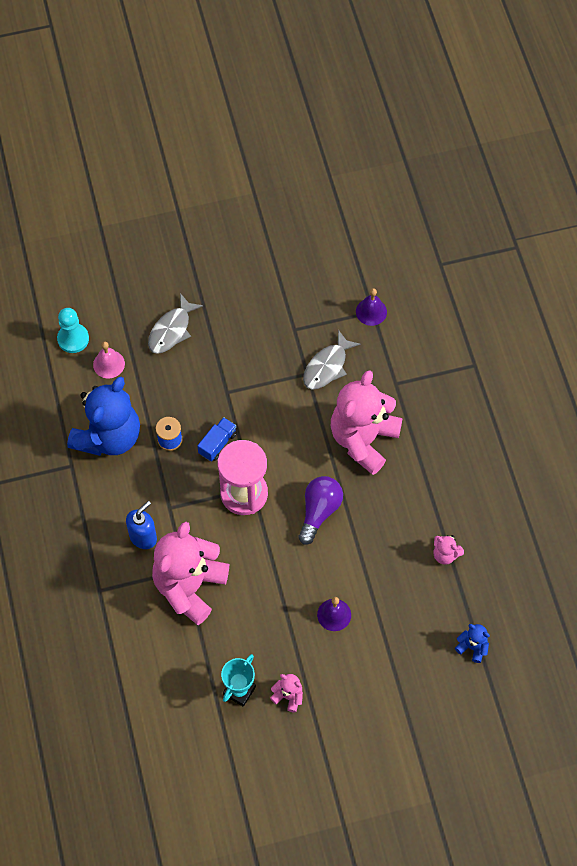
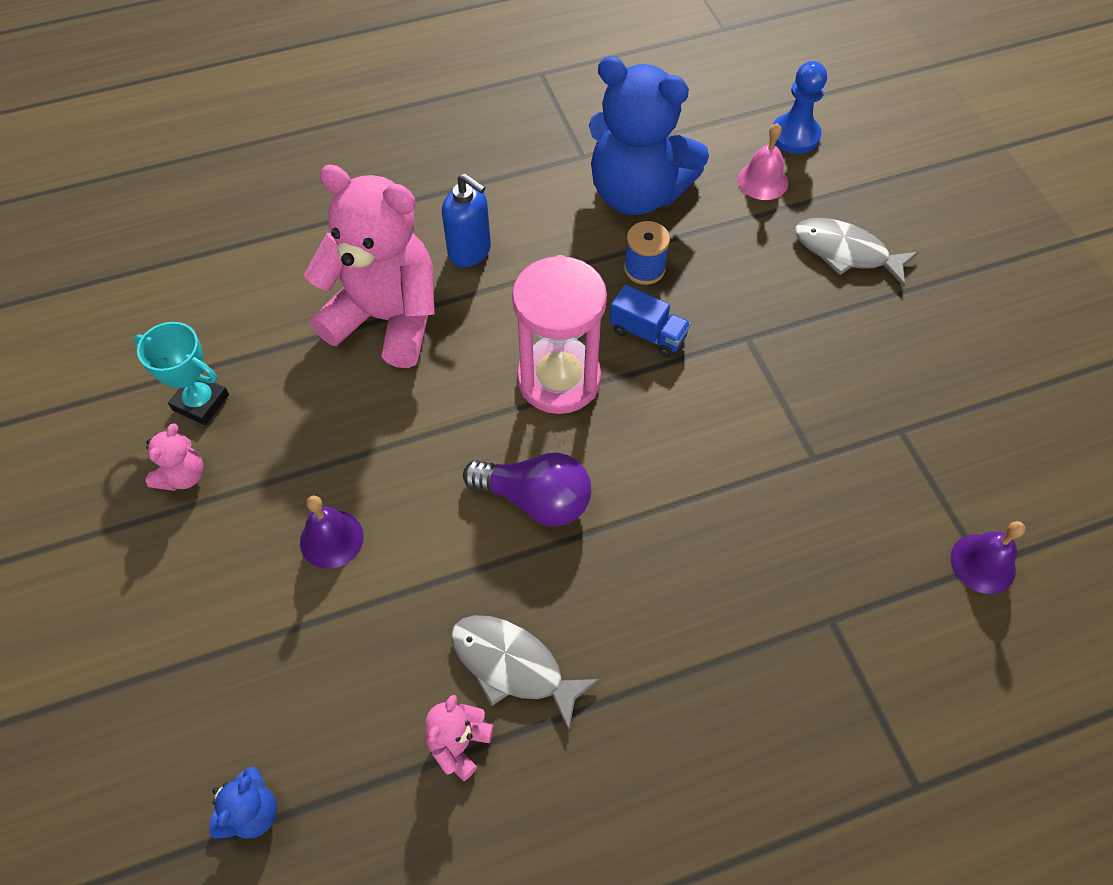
camera: 85 degrees right, 5 degrees down
turquoise pawn [57,308,89,353] -> blue pawn [773,61,827,154]
grey fish [303,330,361,390] -> grey fish moved to [451,615,600,731]
pink teddy bear [331,370,403,475] -> none

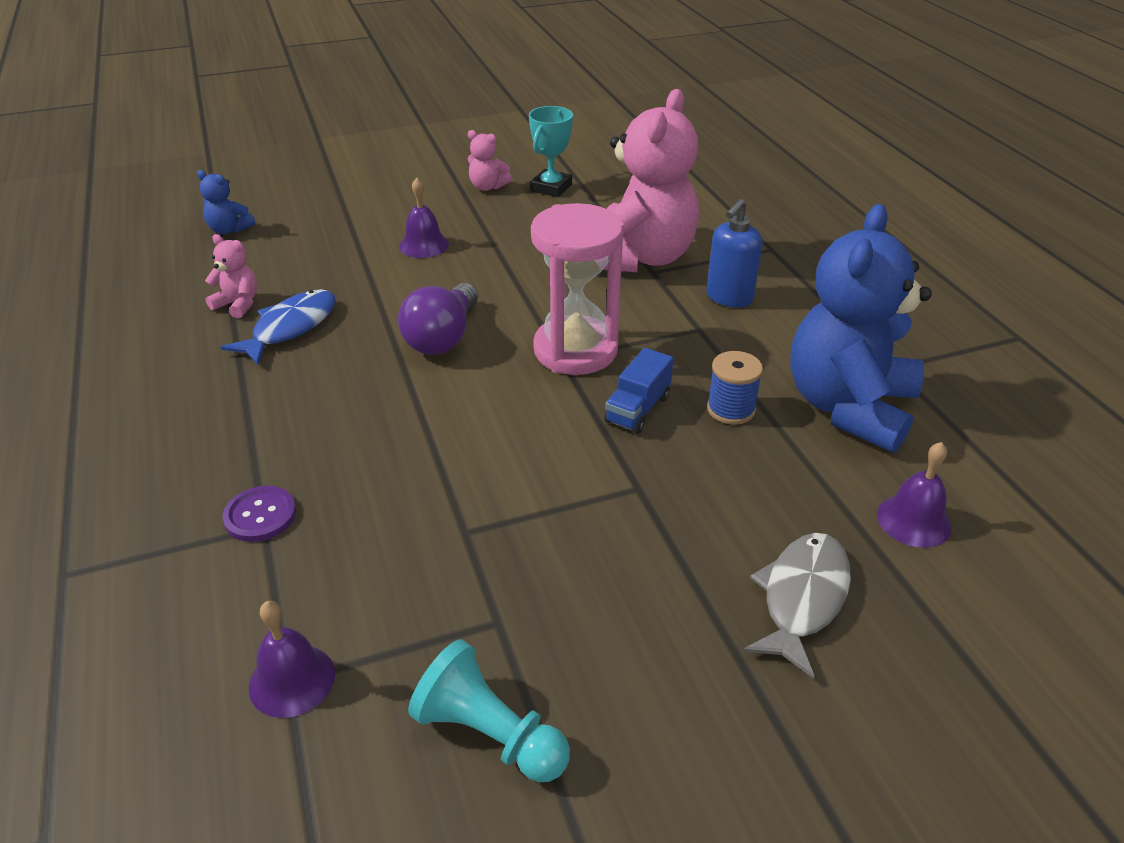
camera: 90 degrees right, 20 degrees down
grey fish [451,615,600,731] -> blue fish [221,289,336,365]
pink bell [737,123,788,200] -> purple bell [877,442,952,548]
blue pawn [773,61,827,154] -> none
none -> purple button [223,486,296,542]
none -> turquoise pawn [408,639,570,782]

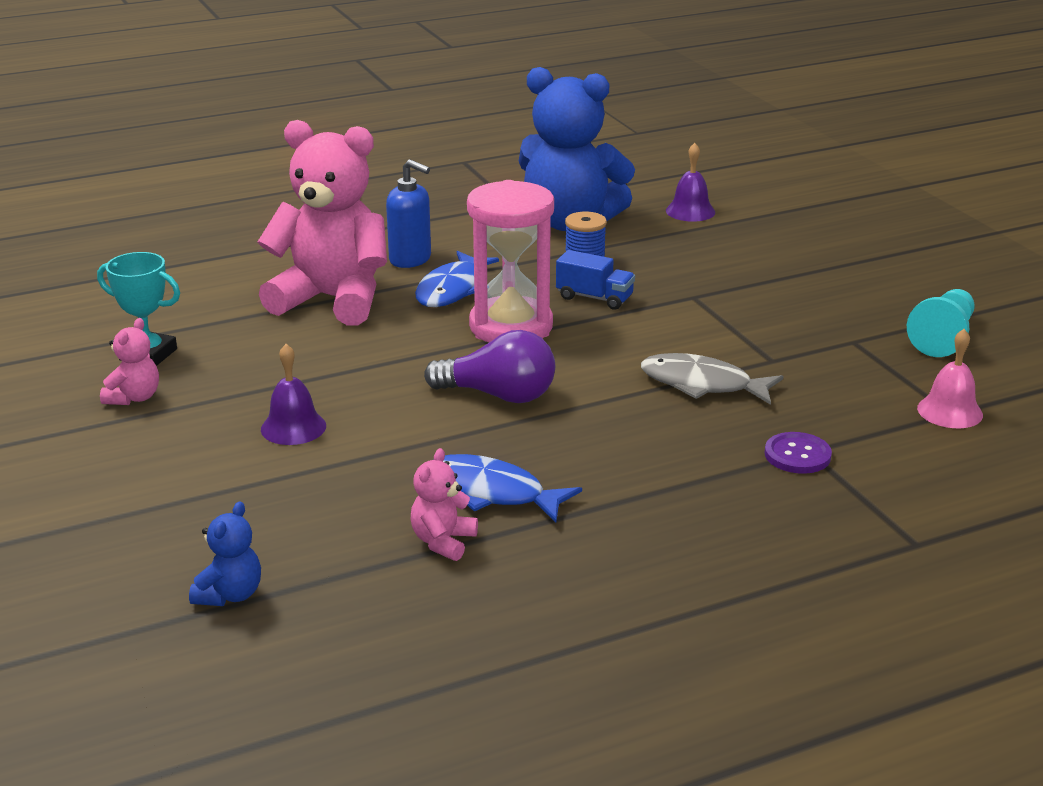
camera: 95 degrees left, 10 degrees down
purple bell [249,601,335,718] -> pink bell [917,329,983,428]
grey fish [743,533,851,679] -> grey fish moved to [641,353,783,405]
none -> blue fish [415,251,499,307]

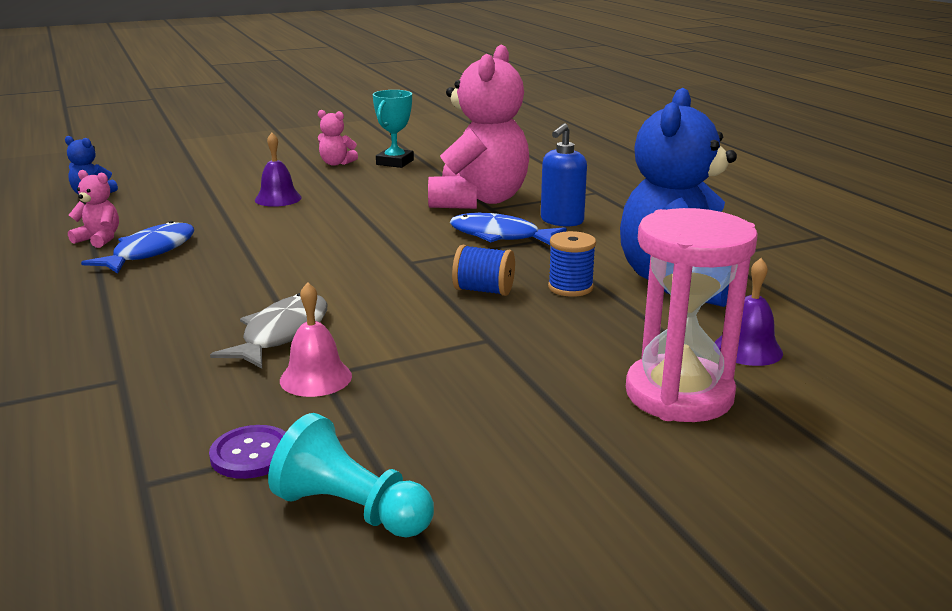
camera: 90 degrees right, 5 degrees down
purple light bulb [424,330,555,403] -> none
pink hourglass [467,180,554,342] -> pink hourglass moved to [626,208,758,422]
blue truck [556,250,635,310] -> blue spool [452,245,515,296]
purple button [765,432,832,474] -> purple button moved to [209,425,286,479]
pink bell [917,329,983,428] -> pink bell moved to [280,282,352,397]

